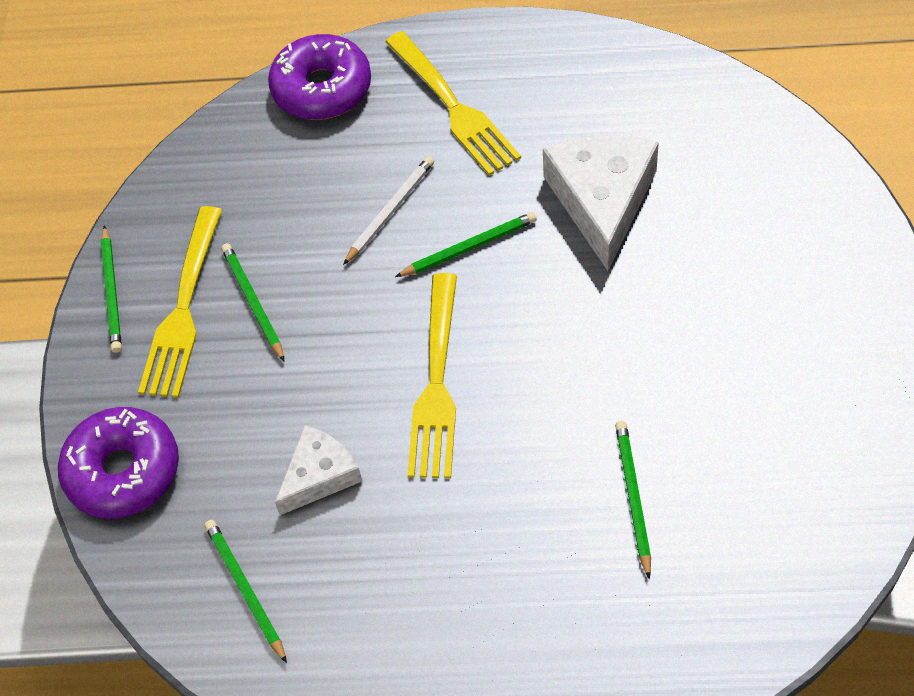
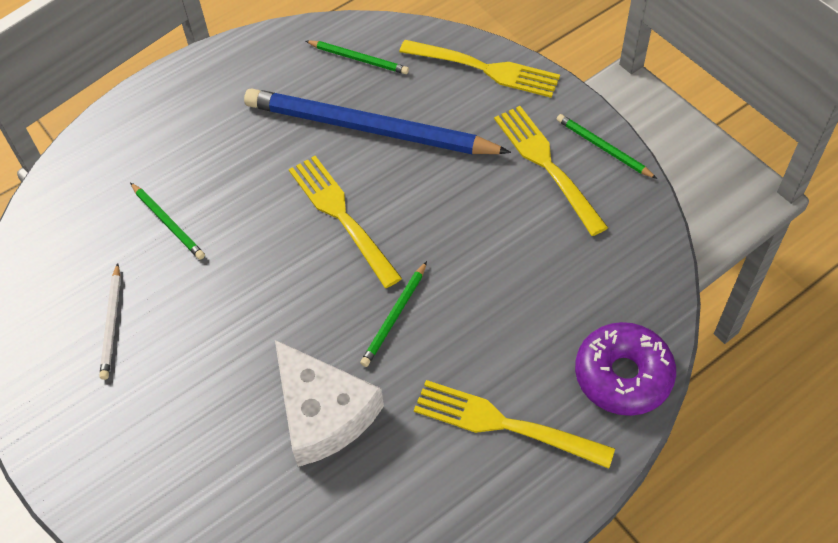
camera: 140 degrees right, 0 degrees up
purple donut [58,407,179,519] -> yellow fork [399,40,560,98]
green pencil [221,243,285,362] -> none
white cheese [275,425,362,515] -> blue pencil [244,89,511,154]
white pencil [343,156,434,265] -> white pencil moved to [99,263,121,380]

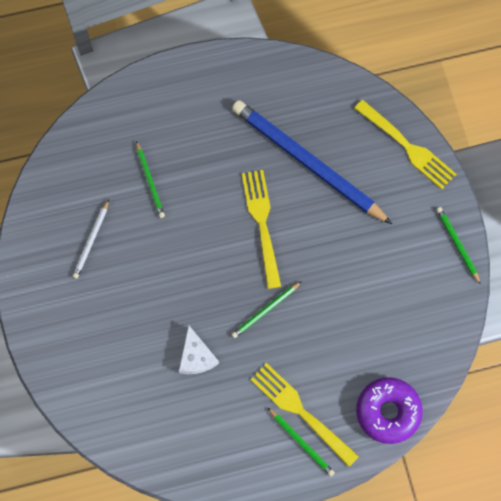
camera: 20 degrees right, 15 degrees up
white cheese [275,340,384,467] -> white cheese [179,325,219,374], size x0.60
green pencil [306,40,409,74] -> green pencil moved to [267,407,335,477]
yellow fork [494,106,608,236] -> none

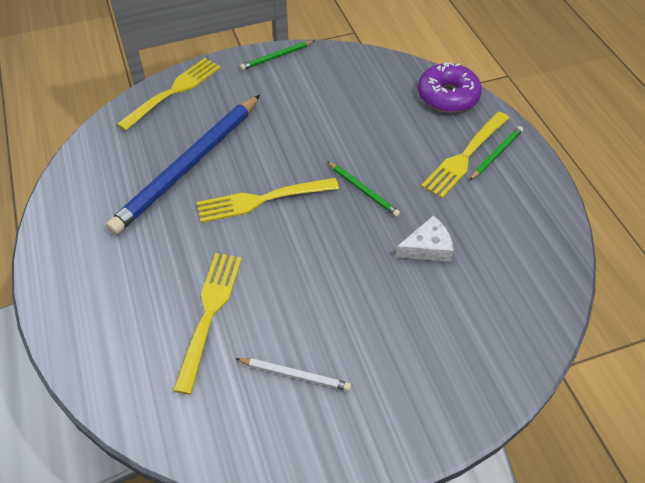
camera: 95 degrees left, 20 degrees down
green pencil [136,141,165,218] -> yellow fork [173,253,242,395]

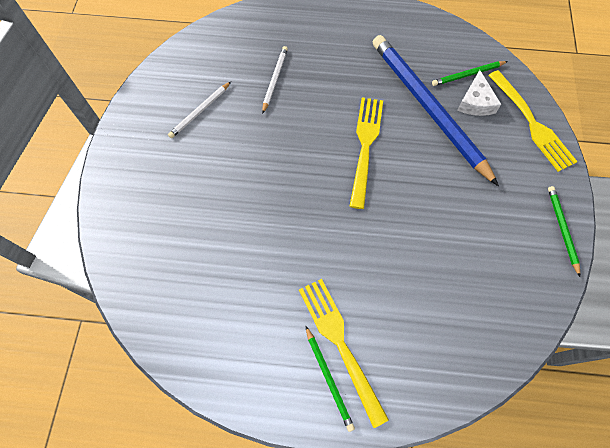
camera: 115 degrees right, 15 degrees up
yellow fork [173,253,242,395] -> white pencil [262,46,288,114]
green pencil [327,161,400,217] -> green pencil moved to [432,61,508,86]
white cheese [396,216,454,262] -> white cheese moved to [457,70,501,116]
purple donut [418,62,482,113] -> none

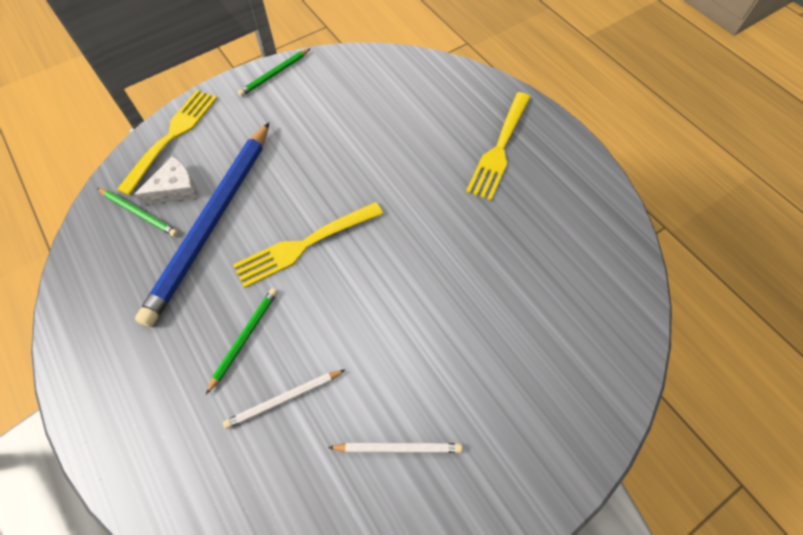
camera: 130 degrees left, 5 degrees down
green pencil [306,327,355,432] -> green pencil moved to [206,288,278,394]

